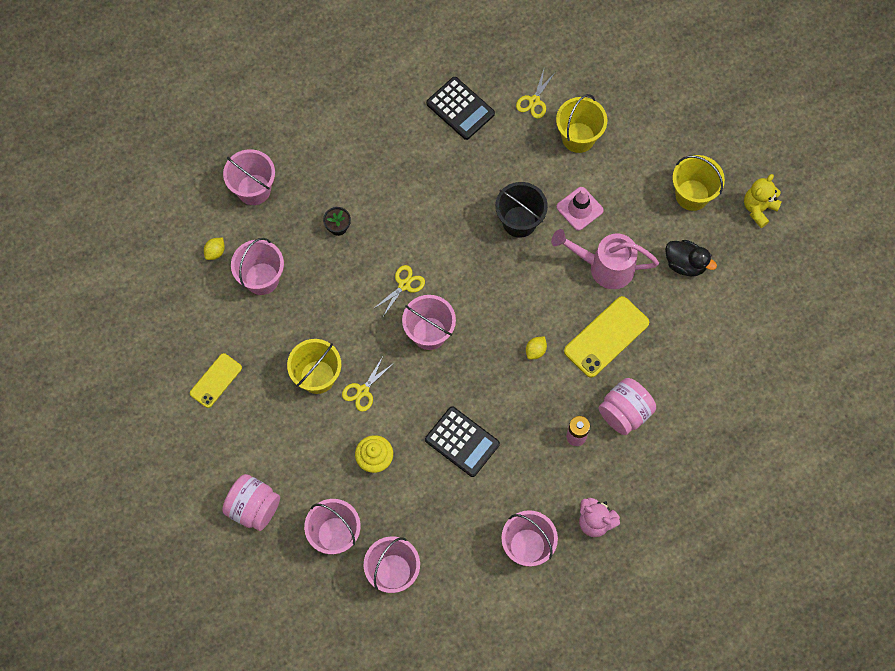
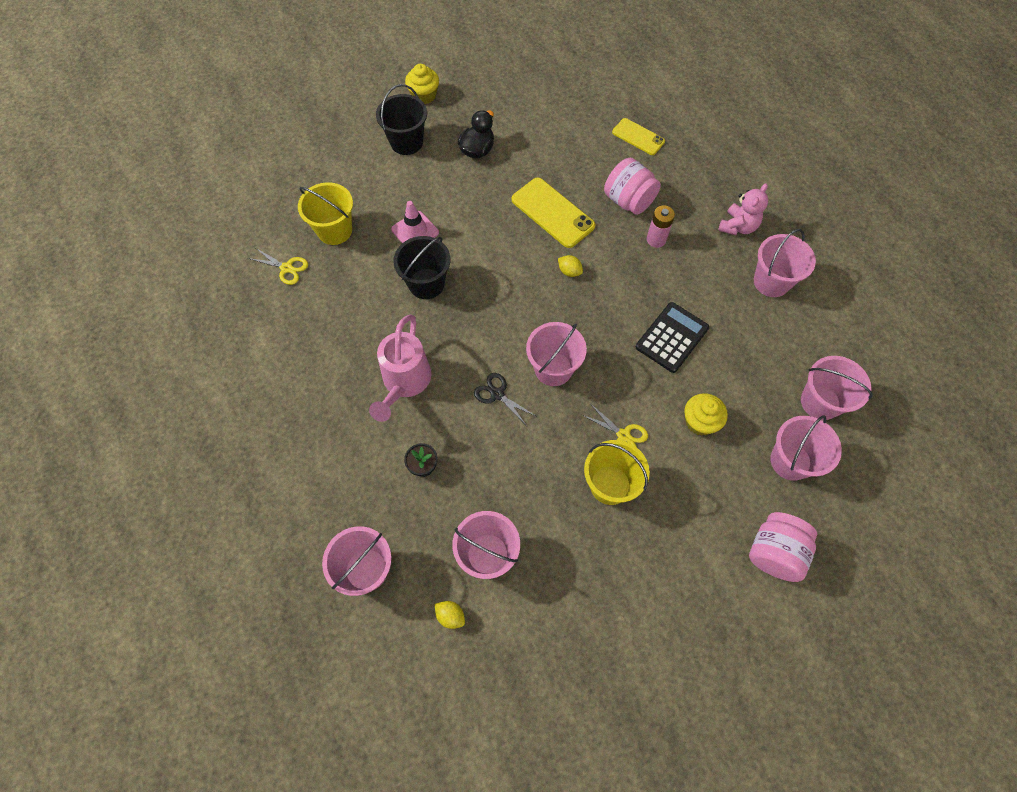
camera: 90 degrees left, 5 degrees down
yellow phone [190,353,242,408] -> yellow phone moved to [612,118,665,155]
yellow scissors [373,265,425,318] -> black scissors [474,373,536,426]
black calculator [426,77,495,140] -> none
pink watering can [551,229,659,289] -> pink watering can moved to [369,314,431,422]
yellow bucket [672,155,725,211] -> black bucket [376,84,427,155]
yellow teddy bear [744,174,782,228] -> yellow cupcake [405,64,439,104]

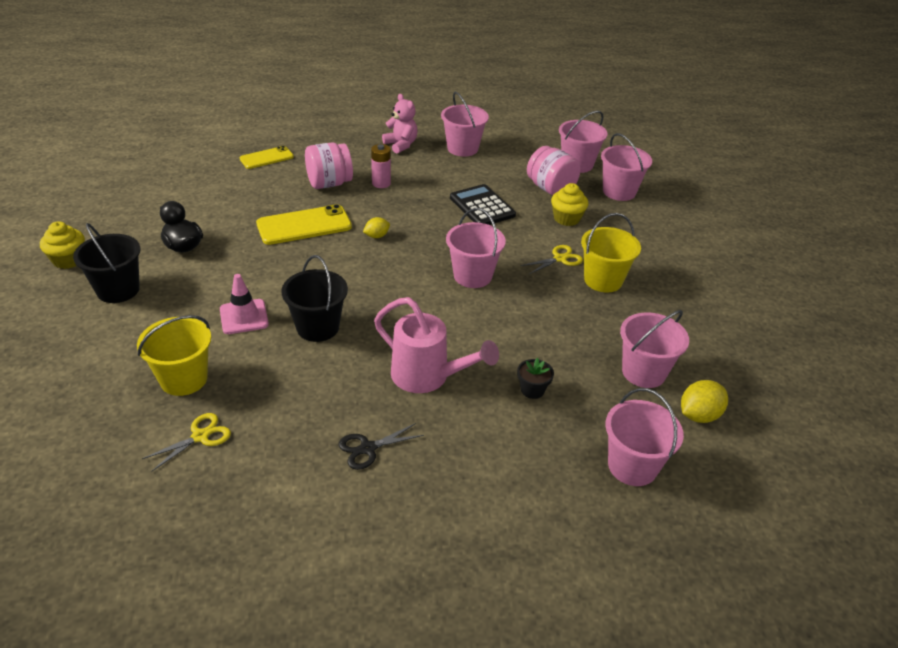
camera: 70 degrees left, 25 degrees down
yellow lemon [435,601,465,629] -> yellow lemon [681,380,728,423], size x1.59
black scissors [474,373,536,426] -> black scissors moved to [339,423,424,470]
pink jar [749,512,817,582] -> pink jar moved to [527,146,580,196]

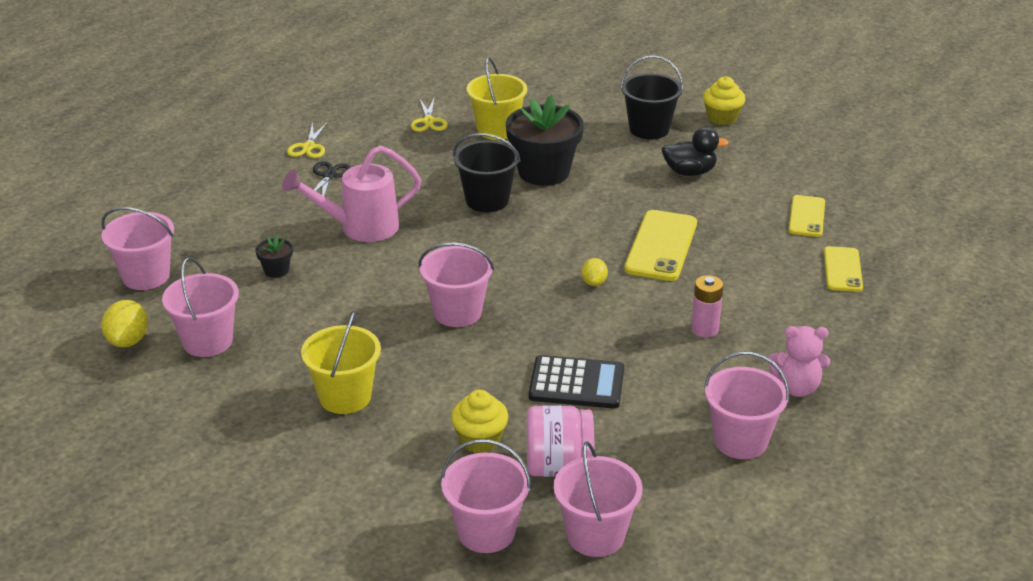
camera: 130 degrees right, 5 degrees down
pink traffic cone [220,274,269,334] -> black flower pot [506,95,584,186]
pink jar [305,142,353,189] -> none
yellow scissors [521,245,583,274] -> yellow scissors moved to [287,122,327,158]
none -> yellow phone [789,195,825,237]

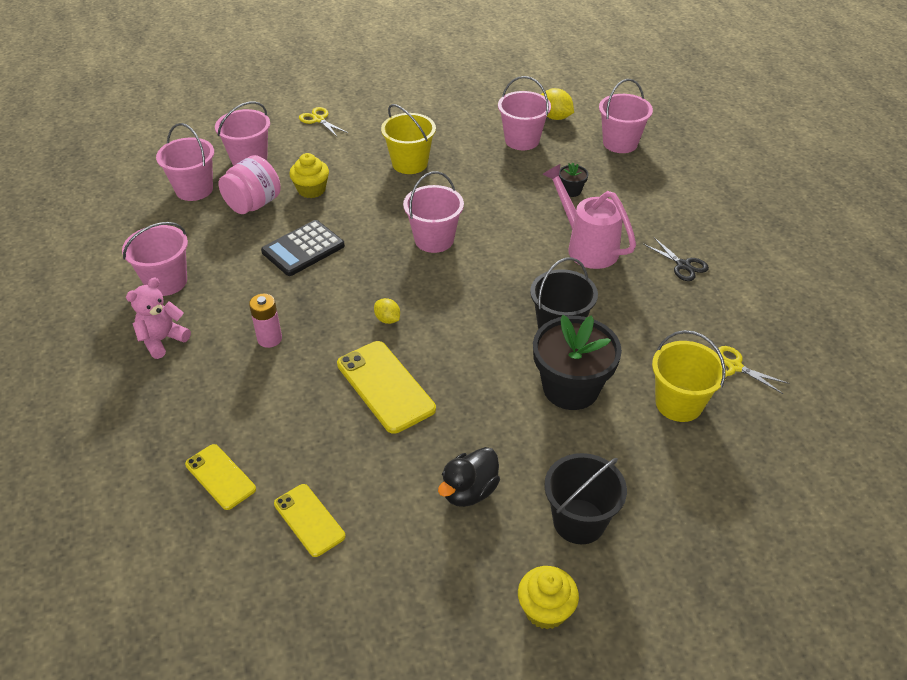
camera: 130 degrees right, 10 degrees up
pink watering can [282,146,421,242] -> pink watering can turned 60 degrees counterclockwise [542,164,636,269]
yellow scissors [287,122,327,158] -> yellow scissors moved to [299,107,348,136]

